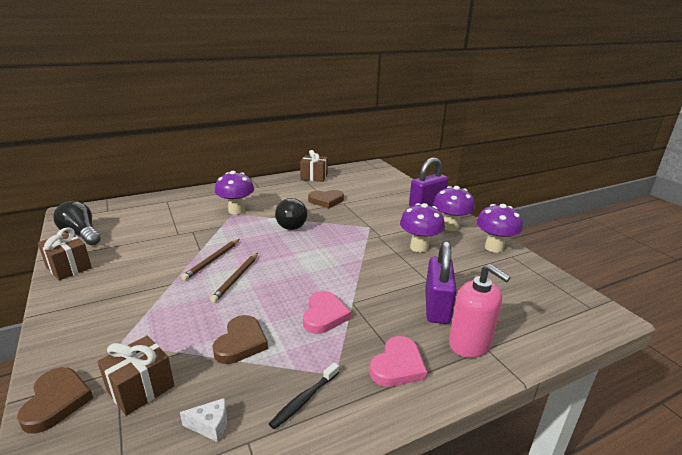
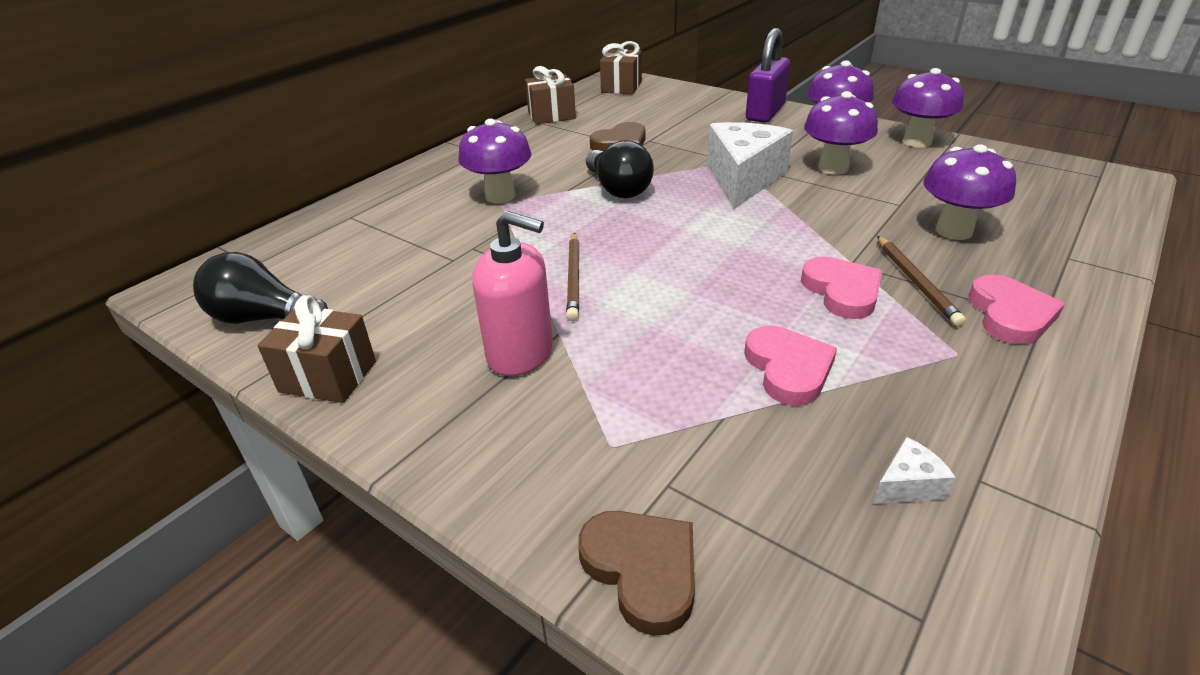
camera: 25 degrees left, 10 degrees up
brown gift [97,336,175,416] -> brown gift moved to [600,41,642,94]
brown pencil [210,253,258,303] -> brown pencil moved to [877,236,966,327]
brown heart [213,315,268,364] -> pink heart [744,326,837,406]
black toothbrush [269,362,339,429] -> none
purple padlock [425,241,457,324] -> purple mushroom [923,144,1016,240]
pink soap dispenser [449,264,511,358] -> pink soap dispenser moved to [472,211,553,376]
none -> white cheese [707,122,793,209]

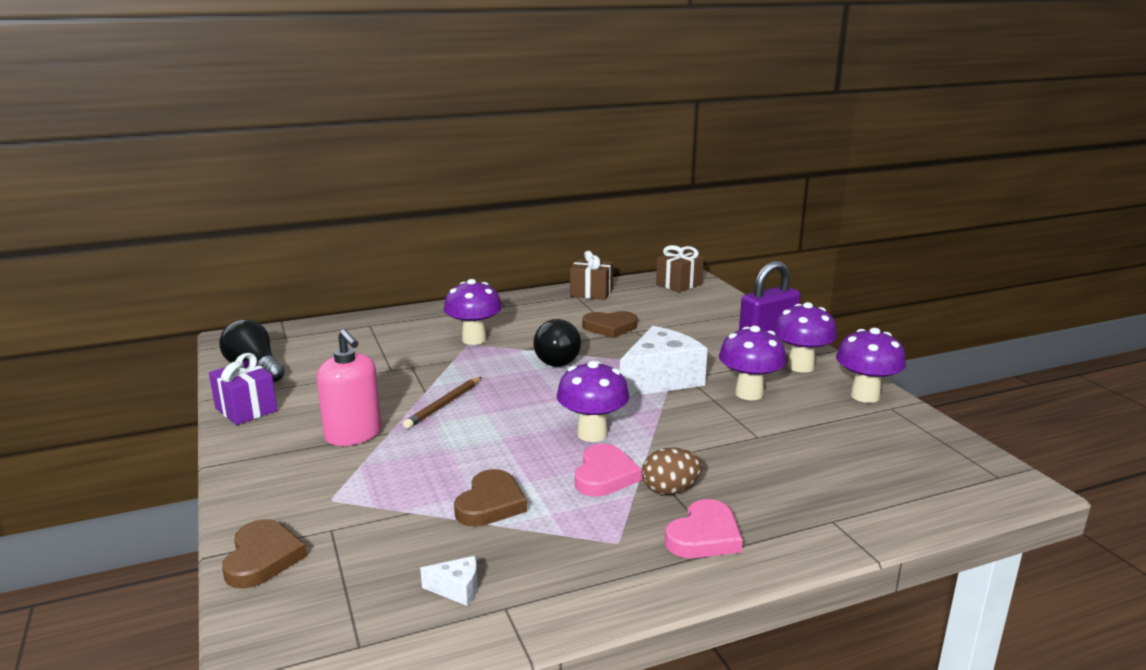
camera: 30 degrees right, 15 degrees down
brown gift [257,295,376,403] -> purple gift [209,353,277,425]
pink heart [744,326,837,406] -> brown heart [454,469,527,527]
brown pencil [877,236,966,327] -> brown egg [641,447,702,495]
purple mushroom [923,144,1016,240] -> purple mushroom moved to [557,361,629,442]

